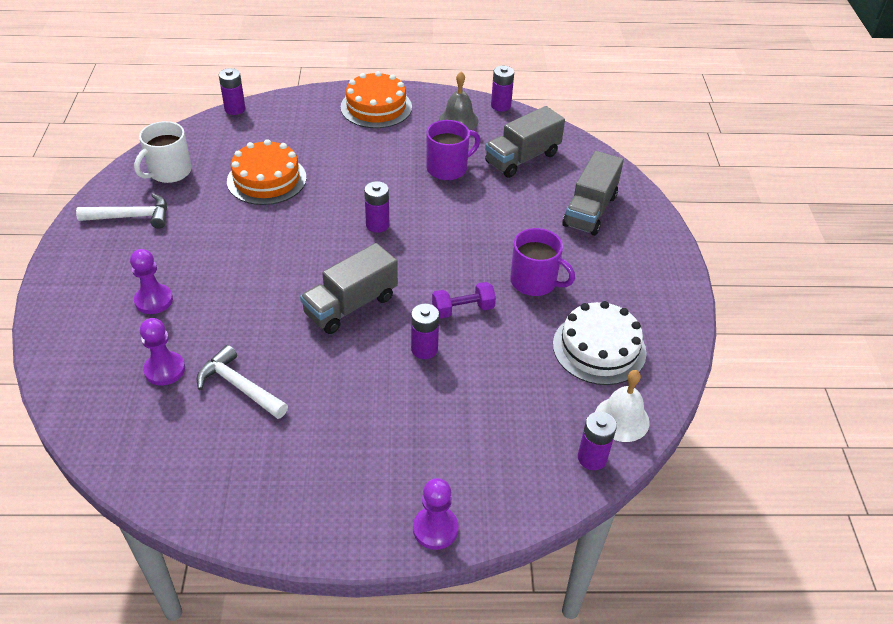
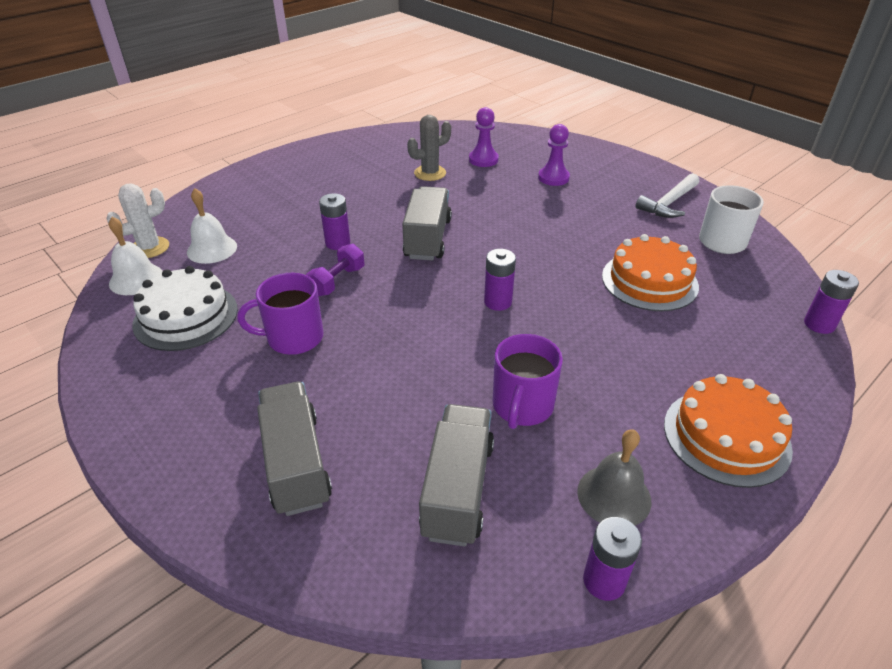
camera: 140 degrees right, 5 degrees down
white hammer [197,345,288,419] -> grey cactus [407,115,451,181]
purple pawn [413,478,458,550] -> none
purple battery [578,412,617,470] -> white cactus [107,183,169,258]
none -> white bell [187,188,237,264]

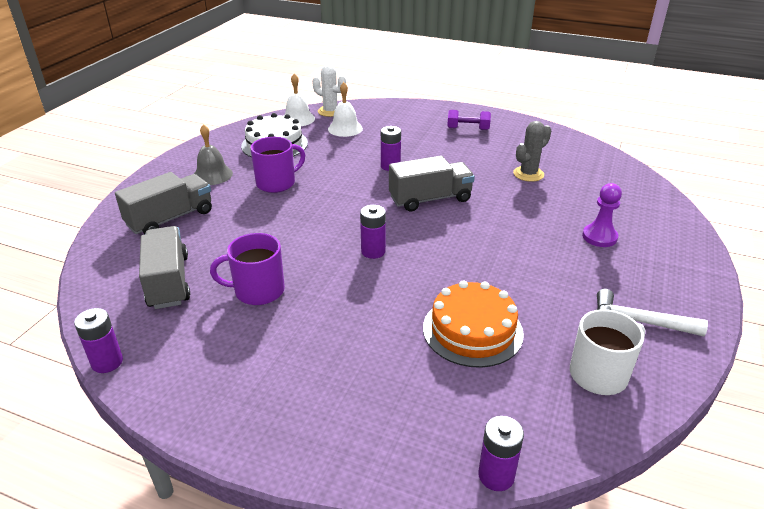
camera: 65 degrees right, 5 degrees down
purple mug [237,273,324,355] -> purple mug turned 90 degrees clockwise [250,137,305,193]
purple dumbbell [306,244,364,296] -> purple dumbbell moved to [447,110,491,130]
grey cactus [407,115,451,181] -> grey cactus turned 75 degrees counterclockwise [513,121,552,182]
grey truck [419,404,494,547] -> grey truck turned 90 degrees counterclockwise [139,226,190,309]
purple pawn [469,107,499,167] -> none
grey bell [577,429,651,526] -> grey bell moved to [194,124,233,185]
orange cake [664,374,793,488] -> none

